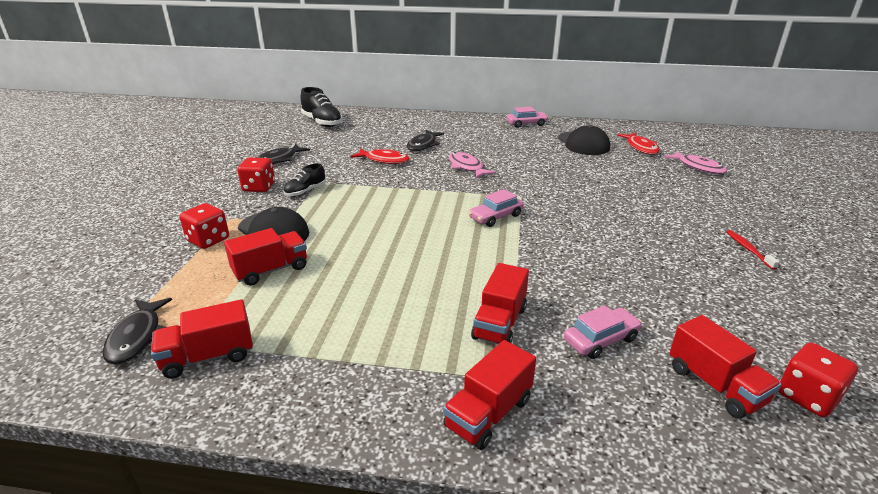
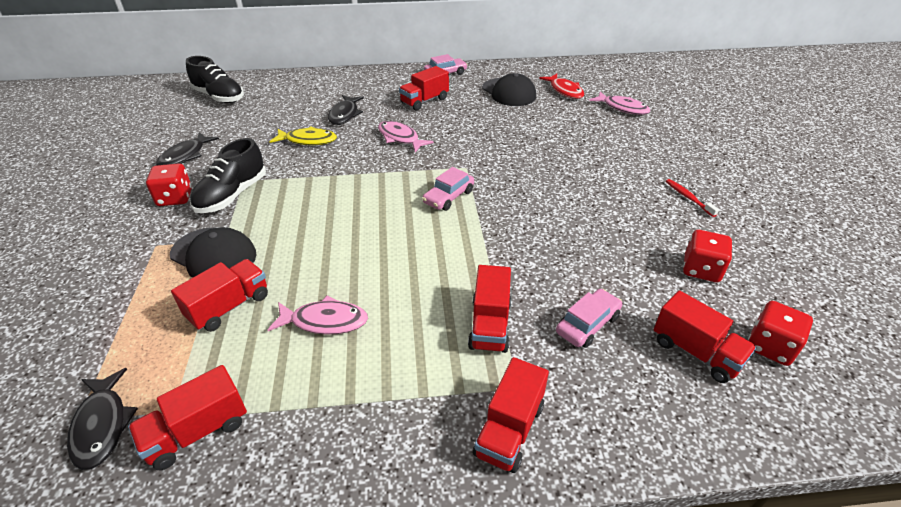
camera: 15 degrees left, 10 degrees up
red dice [179,203,229,249] -> red dice moved to [683,230,732,282]
black shoe [283,163,326,197] -> black shoe [190,138,266,213], size x1.68
red fish [350,148,410,164] -> yellow fish [269,127,337,145]
none -> pink fish [268,295,368,335]
none -> red truck [399,66,449,111]

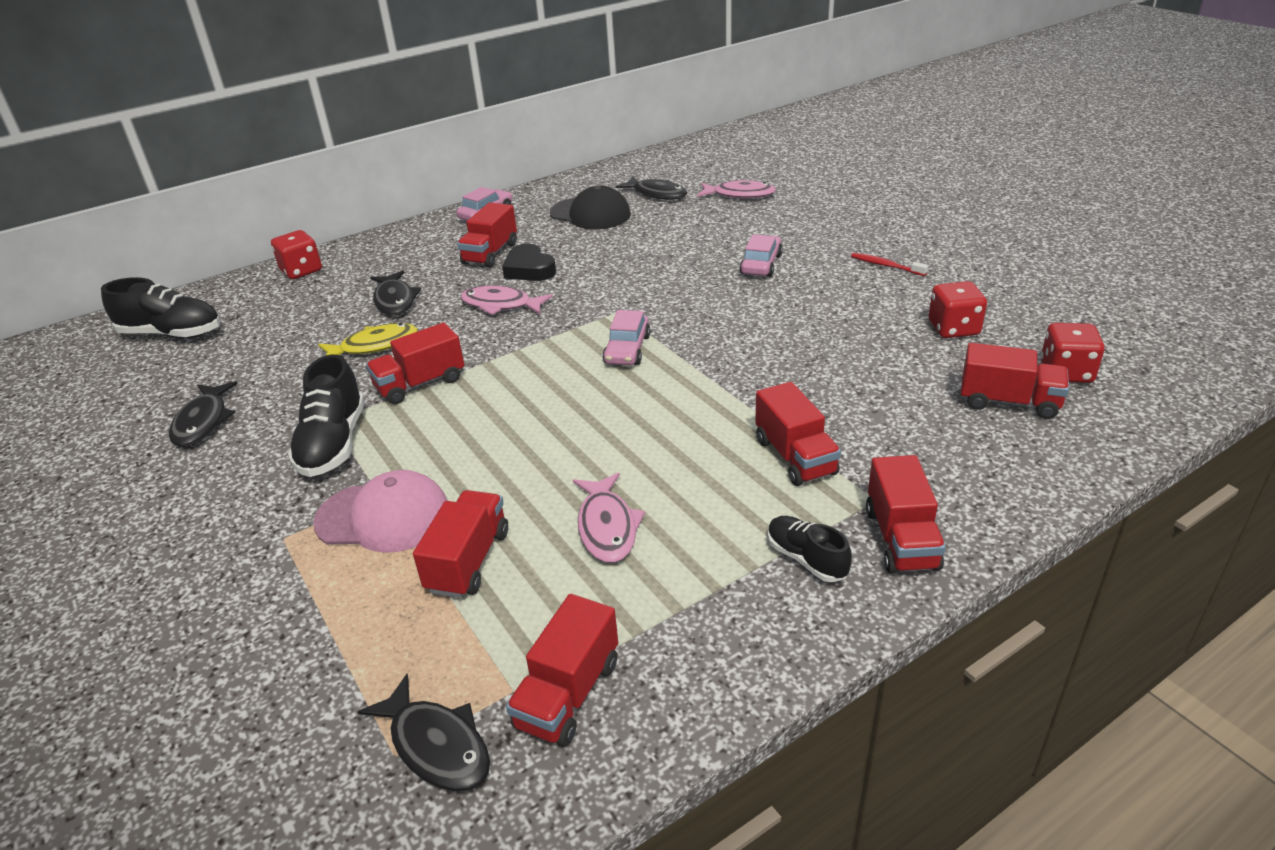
camera: 25 degrees left, 5 degrees down
red dice [146,163,192,206] -> red dice moved to [271,230,322,279]
black cap [170,227,257,278] -> pink cap [313,470,448,553]
pink fish [268,295,368,335] -> pink fish turned 105 degrees clockwise [573,473,645,563]
red fish [539,74,584,99] -> black fish [616,176,687,200]
pink car [556,289,622,348] -> pink car moved to [740,234,783,277]
none -> red truck [366,323,464,404]
none -> black heart [502,244,556,281]
none -> black shoe [768,516,852,582]

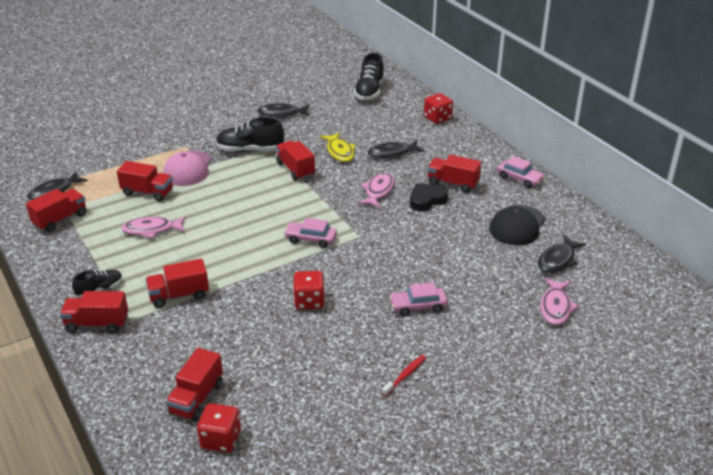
camera: 90 degrees right, 0 degrees up
red truck [506,594,618,747] -> red truck turned 105 degrees clockwise [26,189,86,232]
pink car [740,234,783,277] -> pink car turned 150 degrees clockwise [389,282,447,316]
red dice [928,281,987,338] -> red dice moved to [293,271,325,310]

